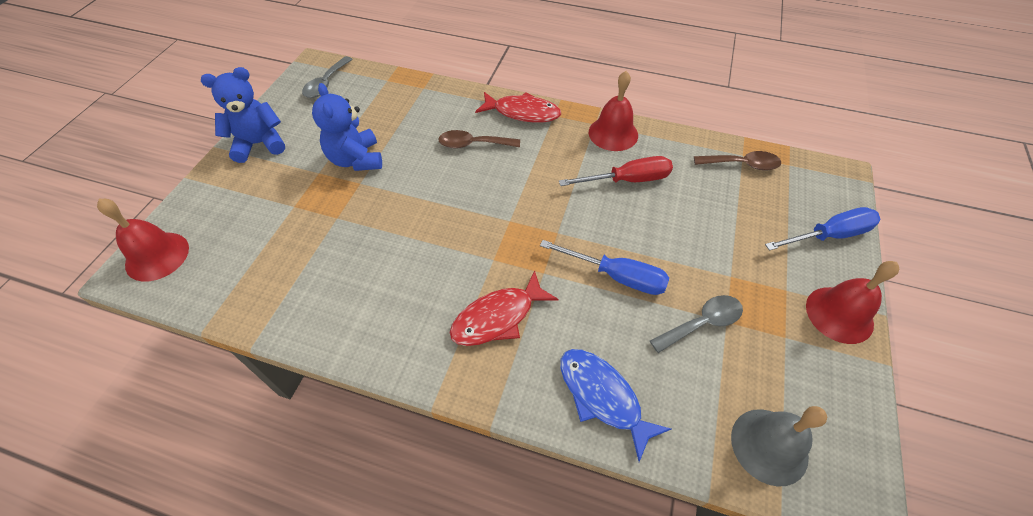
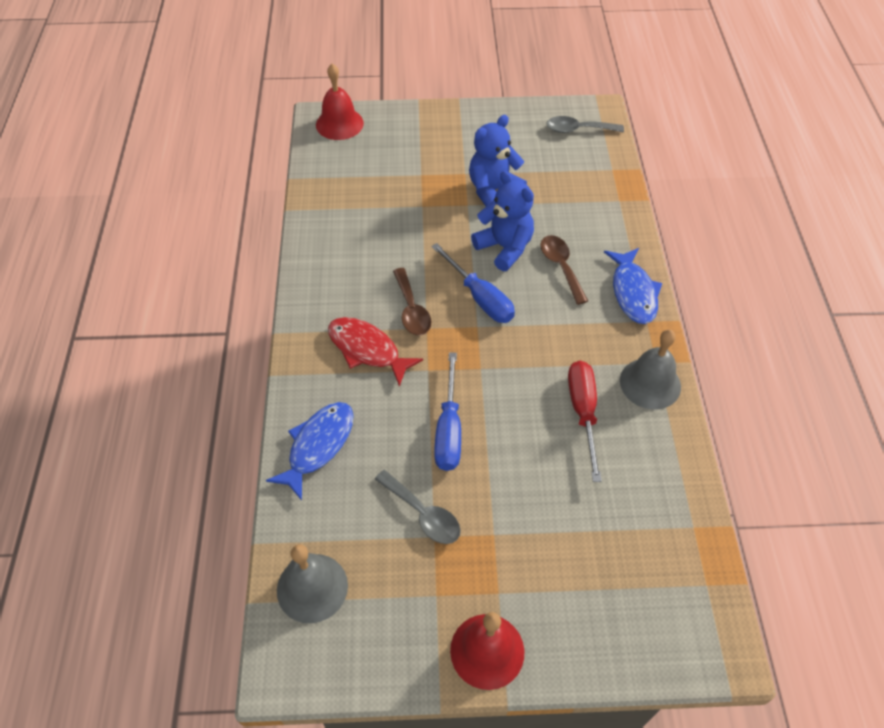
camera: 70 degrees right, 0 degrees up
blue teddy bear [201,67,285,163] -> blue teddy bear moved to [471,171,534,271]
red fish [475,92,561,123] -> blue fish [604,248,662,324]
red screwdriver [559,156,673,186] -> red screwdriver turned 150 degrees counterclockwise [568,361,602,482]
red bell [589,71,638,151] -> grey bell [620,329,681,409]
brown spoon [694,151,781,171] -> brown spoon moved to [393,268,431,335]
blue screwdriver [765,207,880,251] -> blue screwdriver moved to [431,243,515,323]

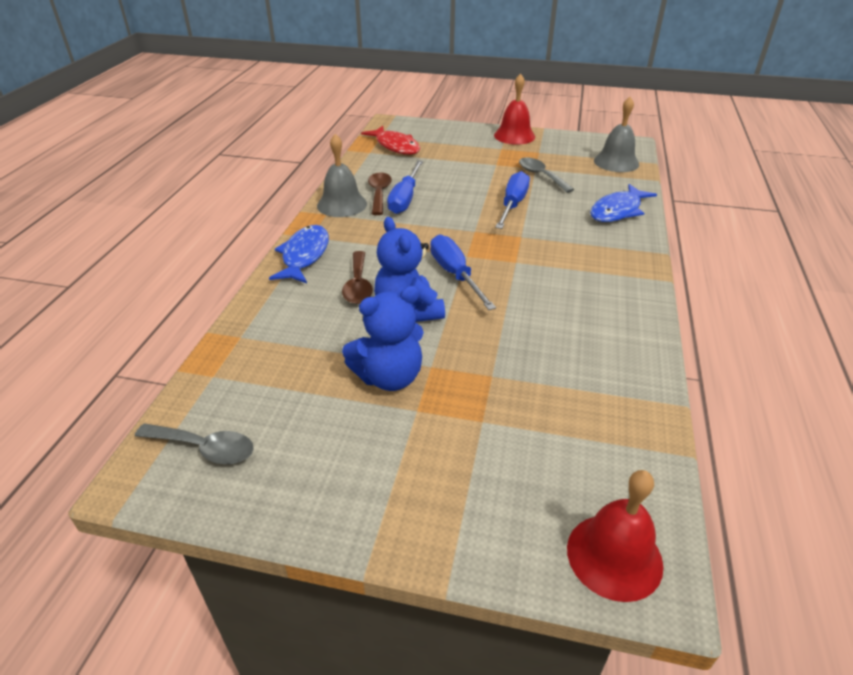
camera: 165 degrees left, 15 degrees down
red fish [328,317,423,386] -> red fish moved to [361,126,420,155]
brown spoon [393,268,431,335] -> brown spoon moved to [368,172,392,215]
red screwdriver [568,361,602,482] -> blue screwdriver [387,160,423,214]

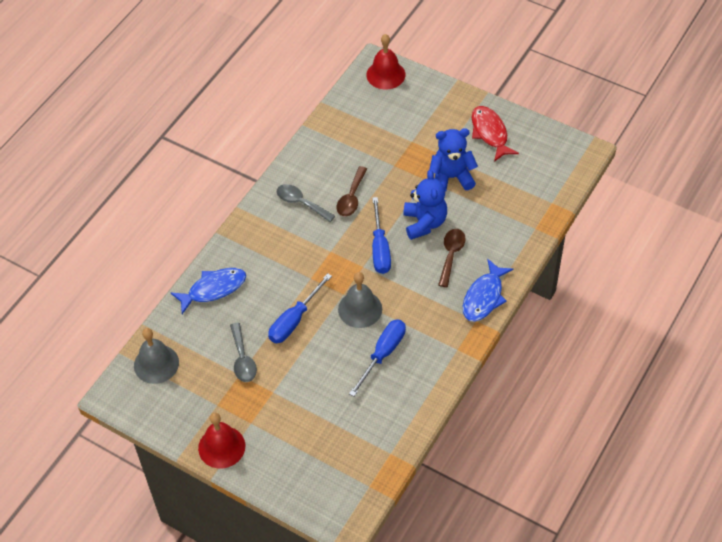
camera: 160 degrees left, 15 degrees up
grey spoon [135,424,254,464] -> grey spoon moved to [277,184,335,222]
grey bell [317,134,367,217] -> grey bell moved to [338,272,382,328]
red fish [361,126,420,155] -> red fish moved to [472,106,519,162]
brown spoon [368,172,392,215] -> brown spoon moved to [336,166,367,216]

